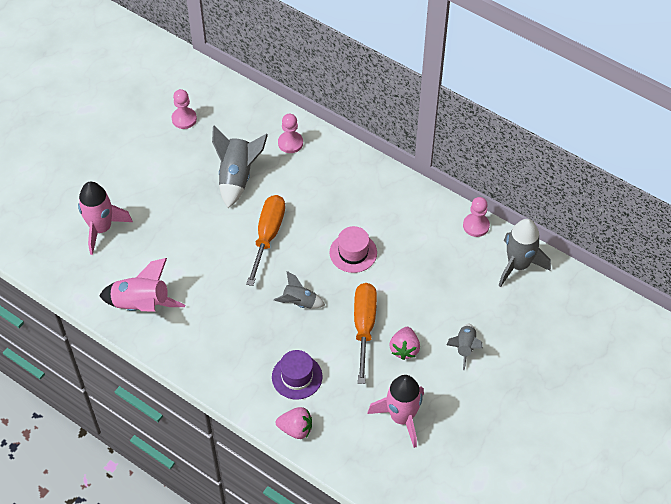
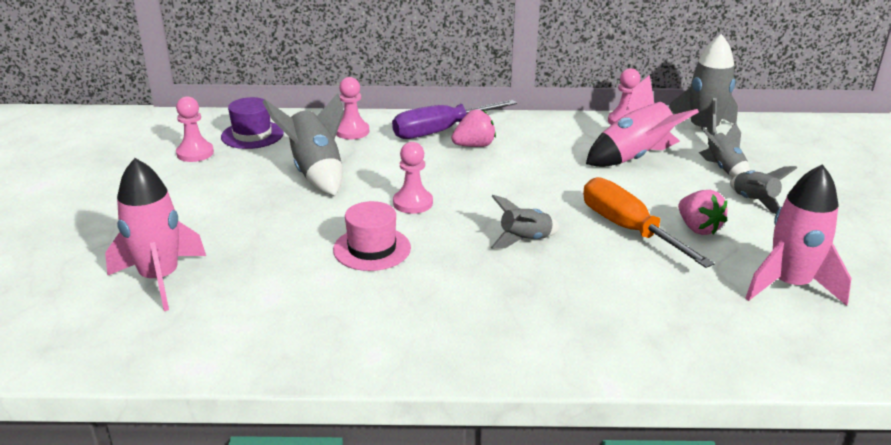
camera: 35 degrees left, 25 degrees down
pink rocket [99,258,185,312] -> pink rocket moved to [586,75,699,167]
orange screwdriver [246,195,285,286] -> pink pawn [393,142,433,214]
purple hat [272,350,322,400] -> purple hat moved to [221,97,284,149]
pink strawberry [276,407,312,439] -> pink strawberry moved to [451,109,496,147]
pink hat [329,226,377,273] -> pink hat moved to [333,201,411,271]
none -> purple screwdriver [392,100,517,139]
none -> grey rocket [698,123,750,177]

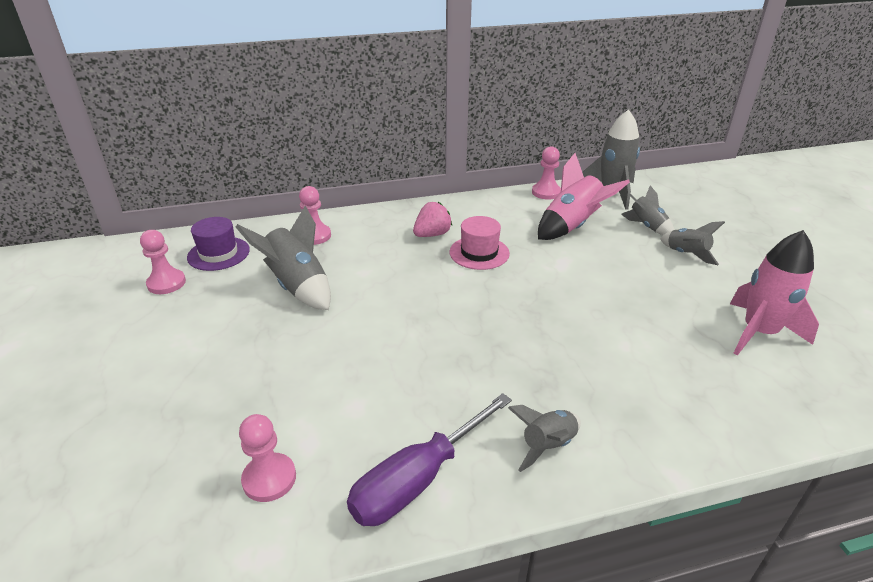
camera: 15 degrees left, 5 degrees up
pink rocket [105,158,206,311] -> none
pink hat [333,201,411,271] -> pink hat moved to [450,216,510,270]
purple screwdriver [392,100,517,139] -> purple screwdriver moved to [347,393,512,526]
pink pawn [393,142,433,214] -> pink pawn moved to [239,414,296,502]
grey rocket [491,195,560,249] -> grey rocket moved to [508,405,581,472]
orange screwdriver [583,177,715,268] -> none
pink strawberry [678,190,728,235] -> none

